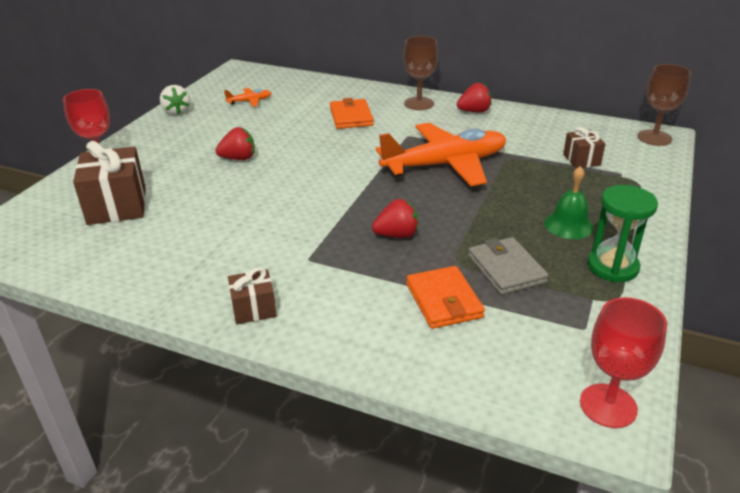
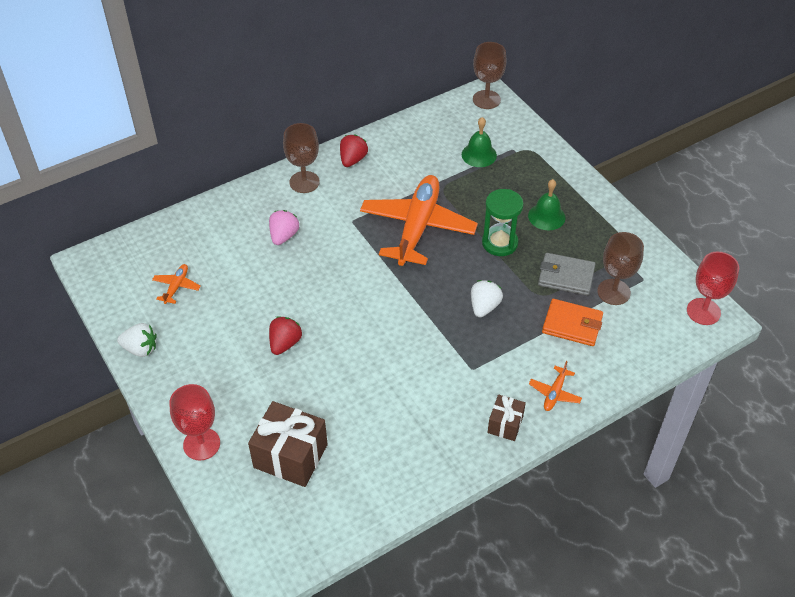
camera: 55 degrees left, 15 degrees up
orange wallet [330,98,374,129] -> pink strawberry [269,210,299,245]
red strawberry [372,199,418,238] -> white strawberry [471,280,503,317]
brown gift [563,127,605,168] -> green bell [462,117,497,167]
green hourglass [587,185,658,282] -> green hourglass moved to [482,189,524,256]
none -> orange plane [529,361,582,411]
none -> brown goblet [597,232,644,305]

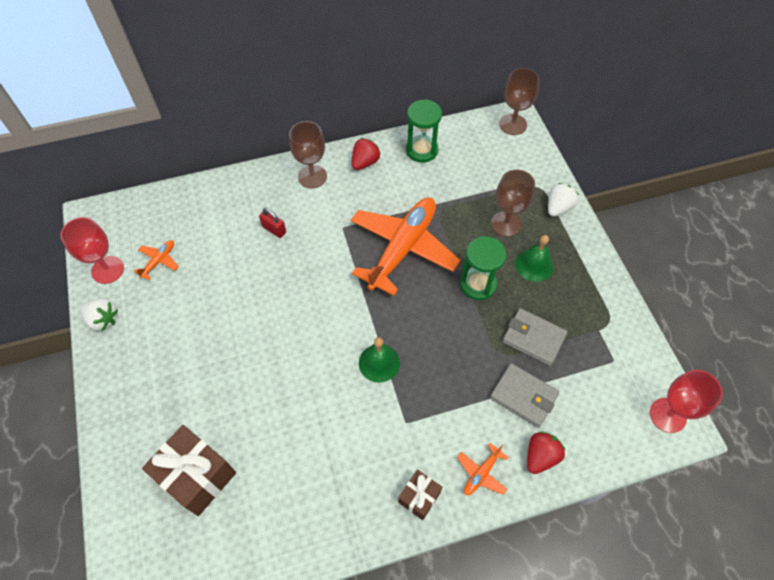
camera: 15 degrees right, 10 degrees up
red goblet [169,384,220,460] -> red goblet moved to [60,217,124,284]
pink strawberry [269,210,299,245] -> red padlock [259,208,286,238]
red strawberry [269,316,302,355] -> red strawberry moved to [527,432,565,474]
green bell [462,117,497,167] -> green bell moved to [359,337,400,383]
white strawberry [471,280,503,317] -> white strawberry moved to [548,183,579,217]
orange wallet [542,299,603,346] -> grey wallet [490,363,559,428]
brown goblet [597,232,644,305] -> brown goblet moved to [491,170,535,237]
none -> green hourglass [406,99,442,163]

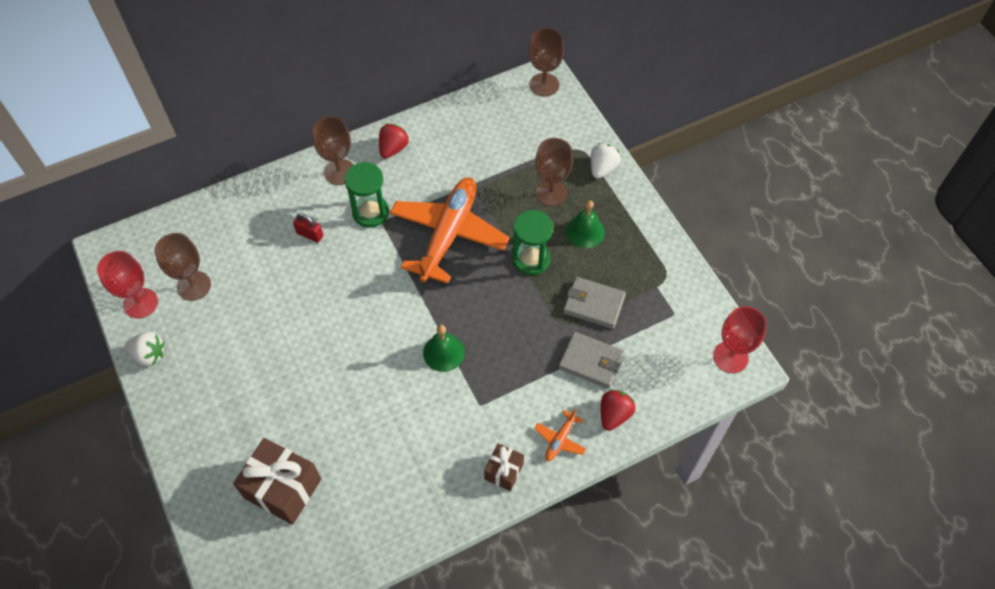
camera: 10 degrees left, 0 degrees up
orange plane [134,240,179,280] -> brown goblet [154,233,211,301]
green hourglass [406,99,442,163] -> green hourglass moved to [344,162,389,228]

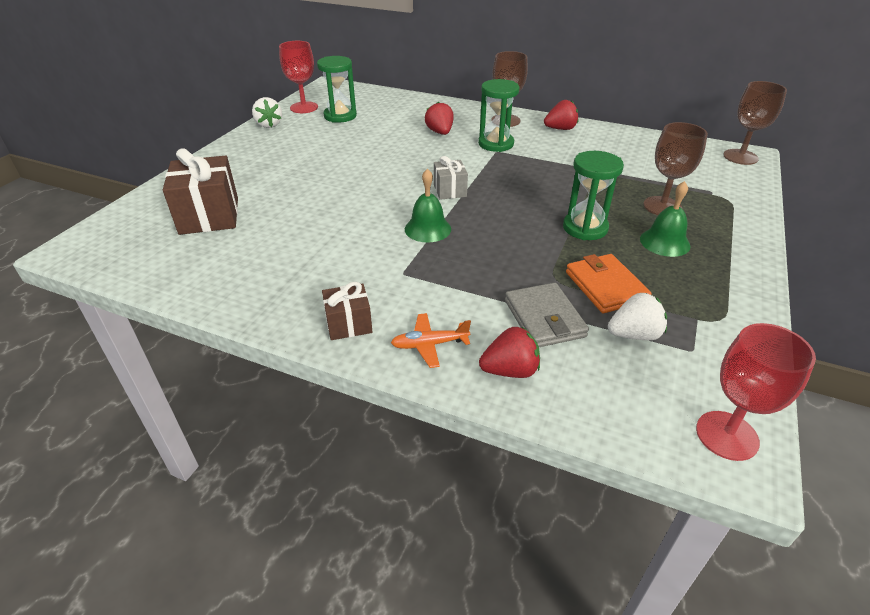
camera: 50 degrees right, 20 degrees down
brown goblet [154,233,211,301] -> green hourglass [317,56,357,123]
red padlock [293,213,323,243] -> red strawberry [425,102,454,135]
orange plane [390,177,510,284] -> none
grey wallet [563,277,626,329] -> orange wallet [566,254,652,313]
white strawberry [591,143,621,179] -> white strawberry moved to [608,293,667,340]
none -> grey gift [434,156,468,200]

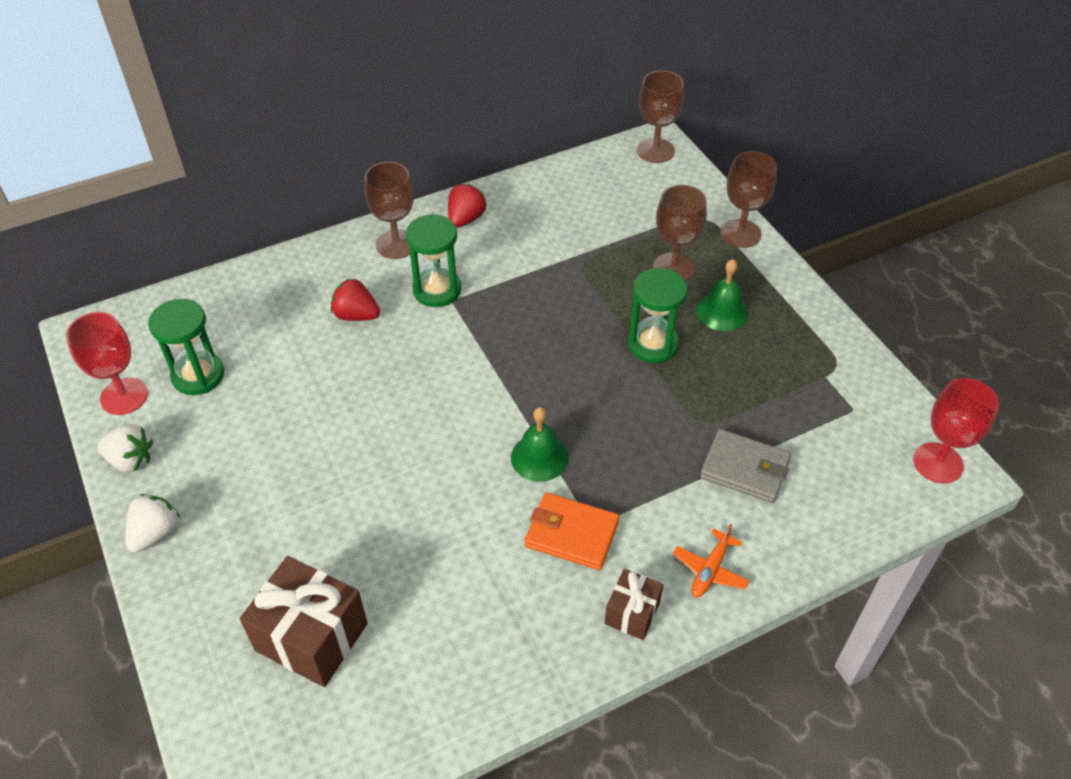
camera: 50 degrees left, 10 degrees up
grey gift [434,156,468,200] -> none
red strawberry [479,326,540,378] -> none
orange wallet [566,254,652,313] -> orange wallet moved to [525,492,619,570]
white strawberry [608,293,667,340] -> white strawberry moved to [125,494,180,553]
none -> brown goblet [721,151,777,248]

